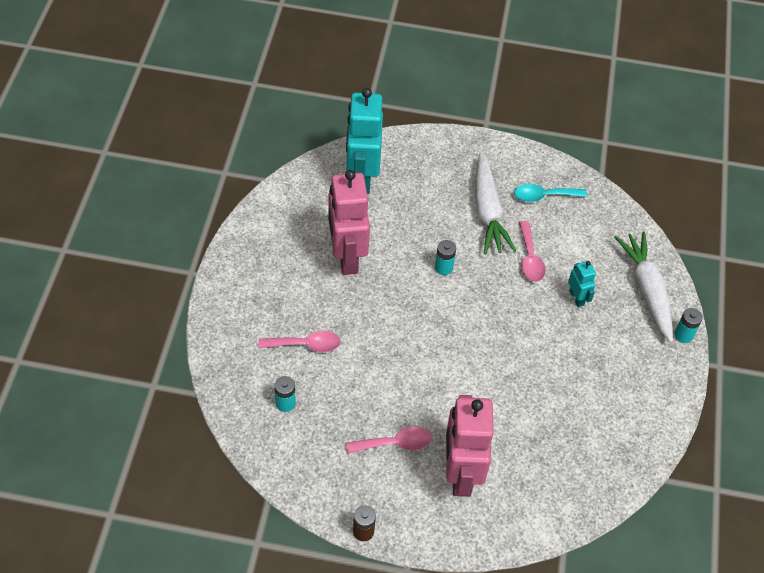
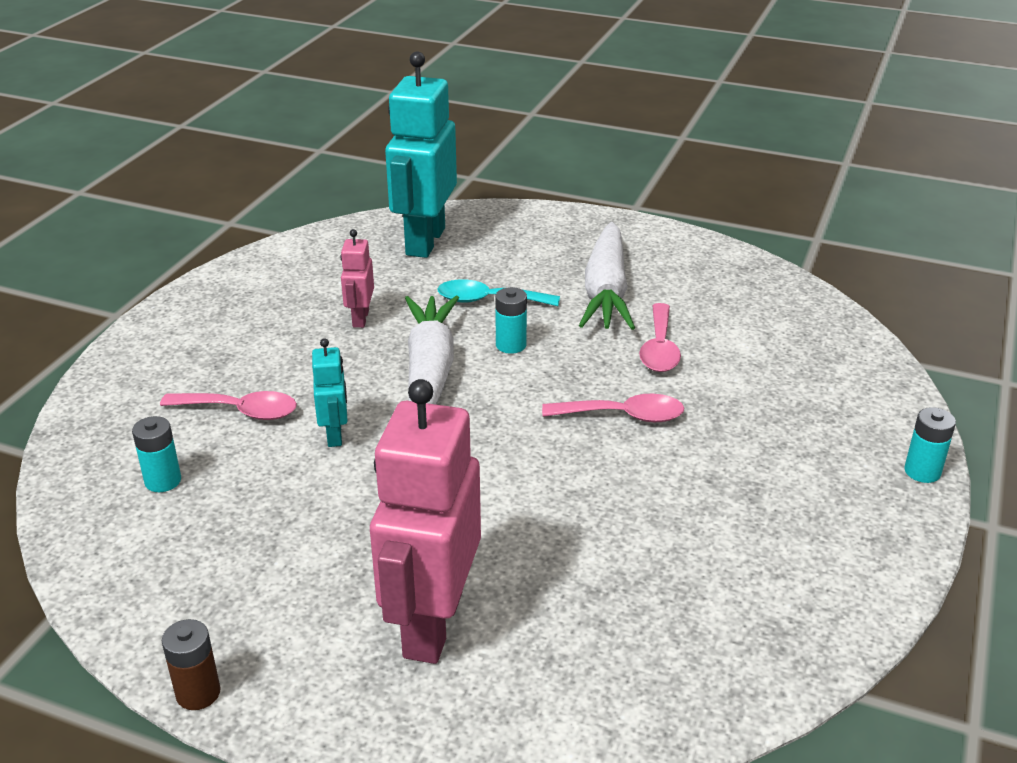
camera: 15 degrees right, 20 degrees down
pink robot [328,170,370,275] -> pink robot [341,229,374,328], size x0.47
pink spoon [346,426,432,453] -> pink spoon moved to [542,394,684,422]
turquoise spoon [514,184,587,202] -> turquoise spoon moved to [437,280,560,306]
turquoise robot [568,261,596,307] -> turquoise robot moved to [312,338,347,447]
white carrot [614,231,673,343] -> white carrot moved to [405,296,459,404]

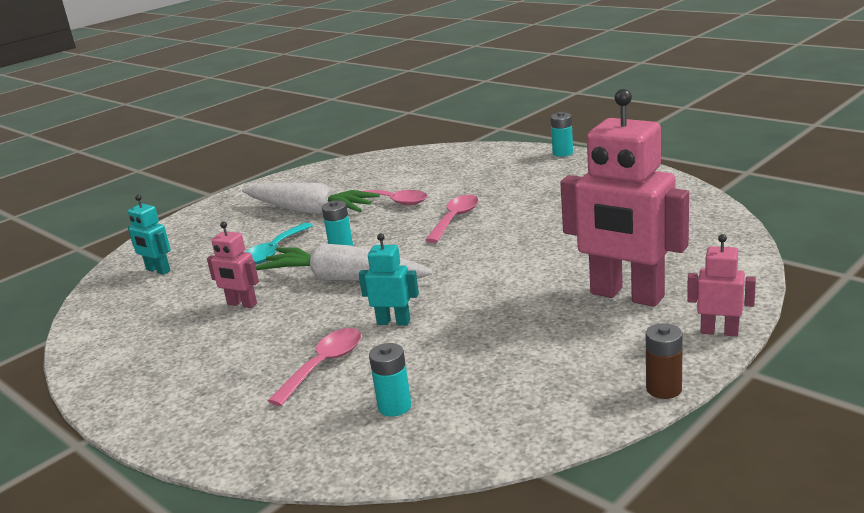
camera: 65 degrees left, 10 degrees down
turquoise robot [385,51,457,258] -> turquoise robot [128,195,171,275], size x0.47
none -> pink robot [687,234,756,337]

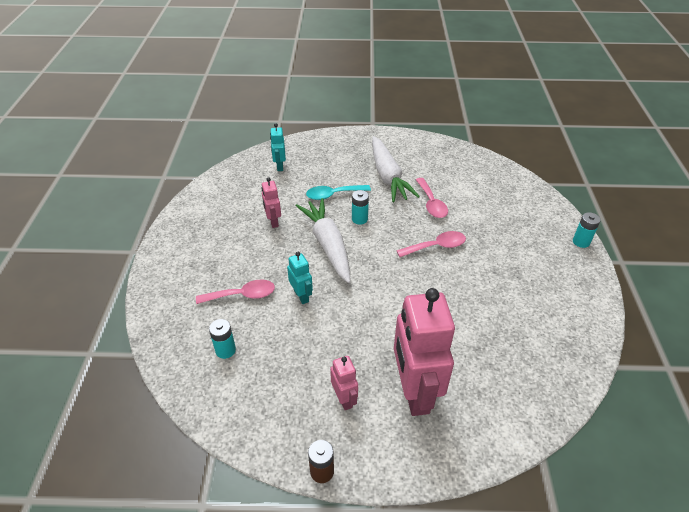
camera: 45 degrees right, 20 degrees up
pink robot [687,234,756,337] -> pink robot moved to [330,356,358,410]

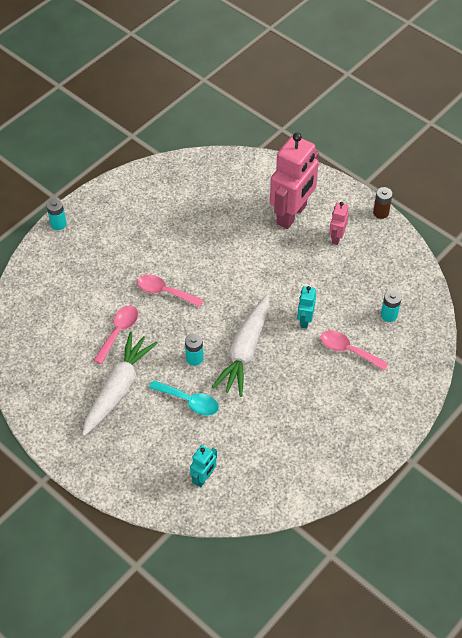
camera: 140 degrees left, 10 degrees up
pink robot [261,177,281,228] -> none

